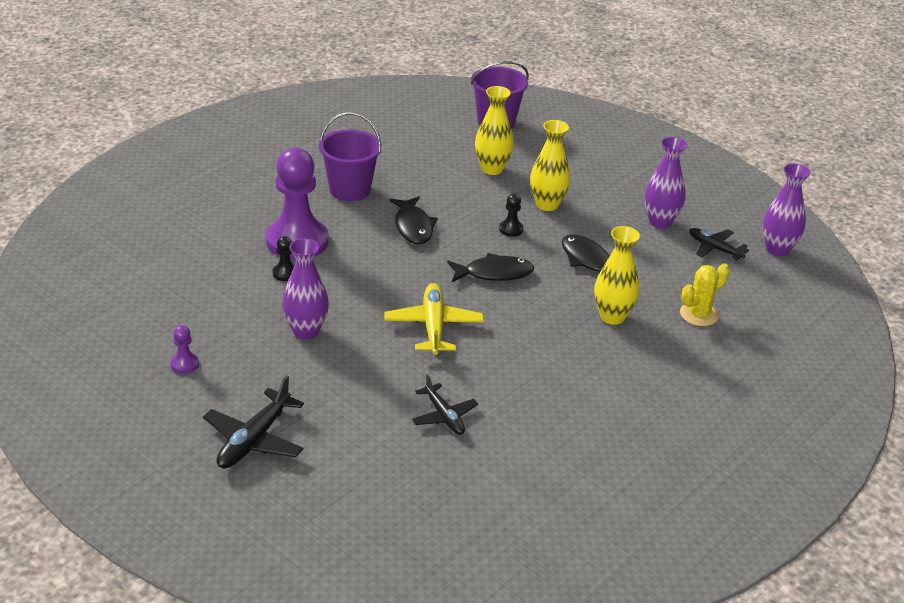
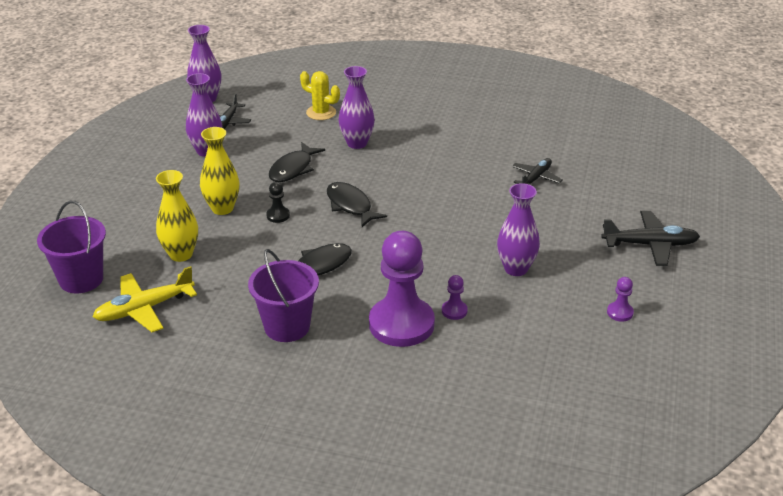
camera: 115 degrees left, 0 degrees up
black pawn [273,236,294,281] -> purple pawn [442,275,468,320]
yellow plane [384,283,484,355] -> yellow plane moved to [93,266,197,332]
yellow vase [594,226,640,325] -> purple vase [339,66,375,149]

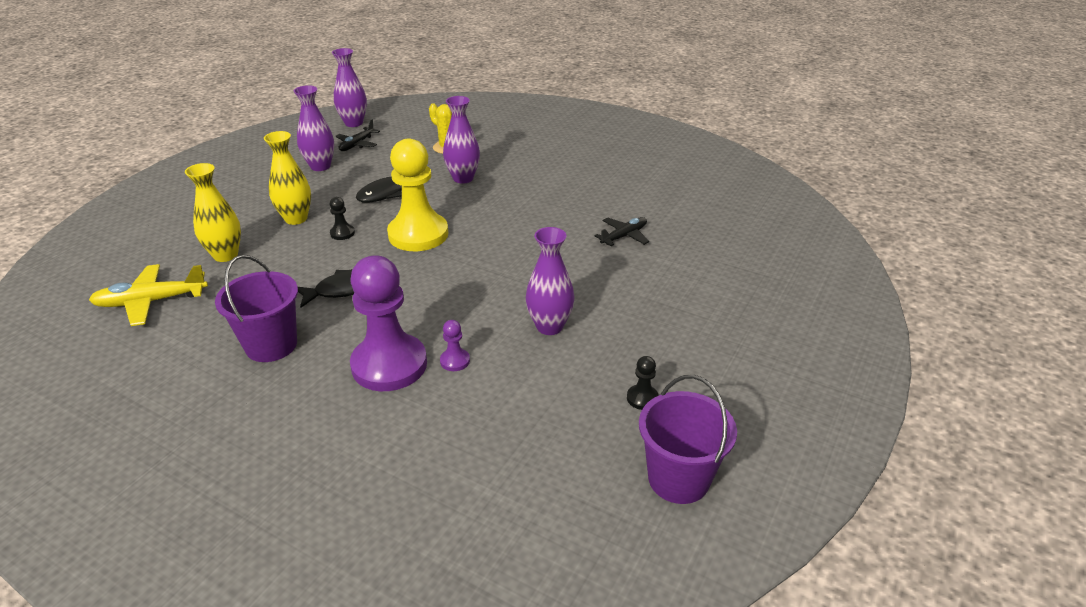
camera: 15 degrees right, 0 degrees up
purple bucket [37,201,106,293] -> purple bucket moved to [639,375,737,504]
black fish [327,182,387,227] -> yellow pawn [387,139,448,251]
black plane [601,211,700,266] -> none
purple pawn [607,277,634,322] -> black pawn [627,356,659,410]

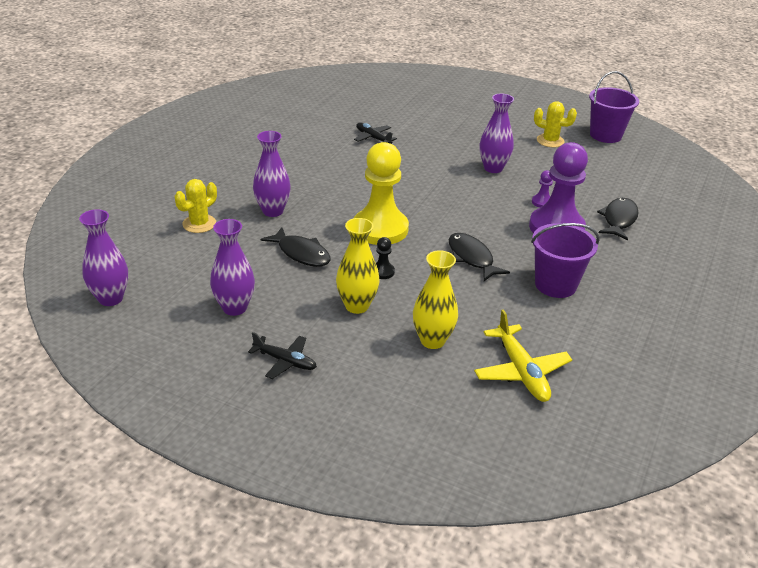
camera: 95 degrees left, 0 degrees up
black plane [335,119,380,151] -> black plane moved to [248,332,317,379]
black pawn [627,356,659,410] -> yellow cactus [534,101,577,147]
none -> black fish [597,198,638,240]

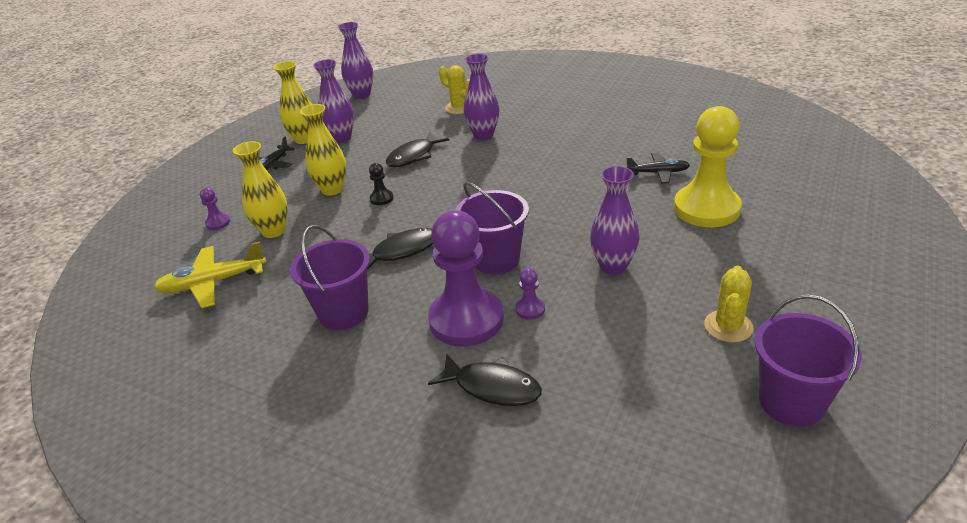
camera: 95 degrees right, 0 degrees up
black plane [354,122,397,144] -> black plane turned 45 degrees clockwise [627,153,690,184]
yellow pawn [354,142,409,245] -> yellow pawn moved to [674,106,742,227]
none -> purple pawn [200,187,230,230]
none -> yellow vase [273,61,312,144]
none -> purple bucket [456,182,529,274]

